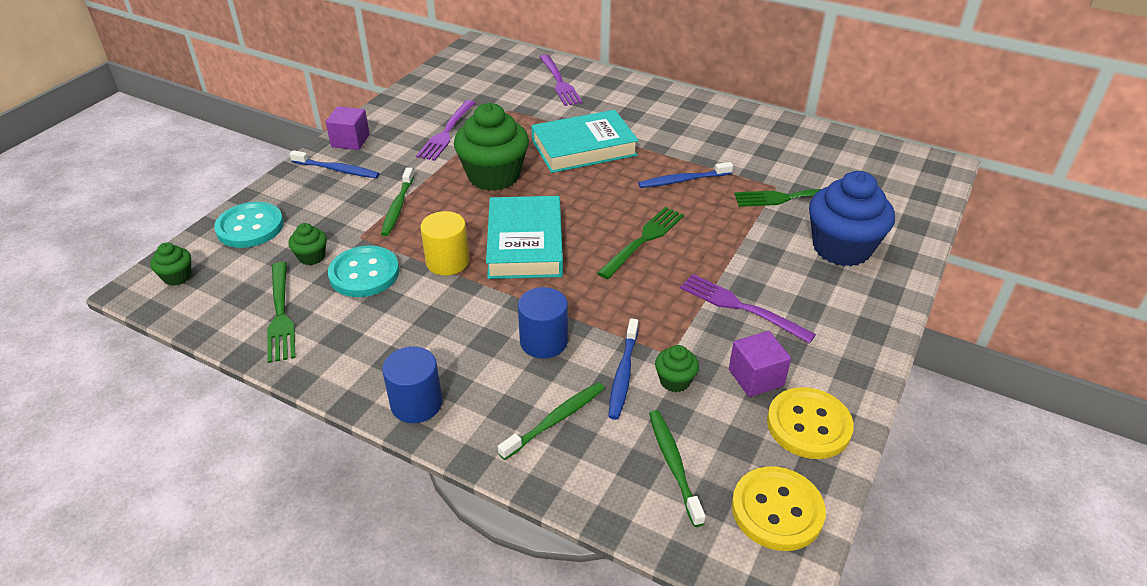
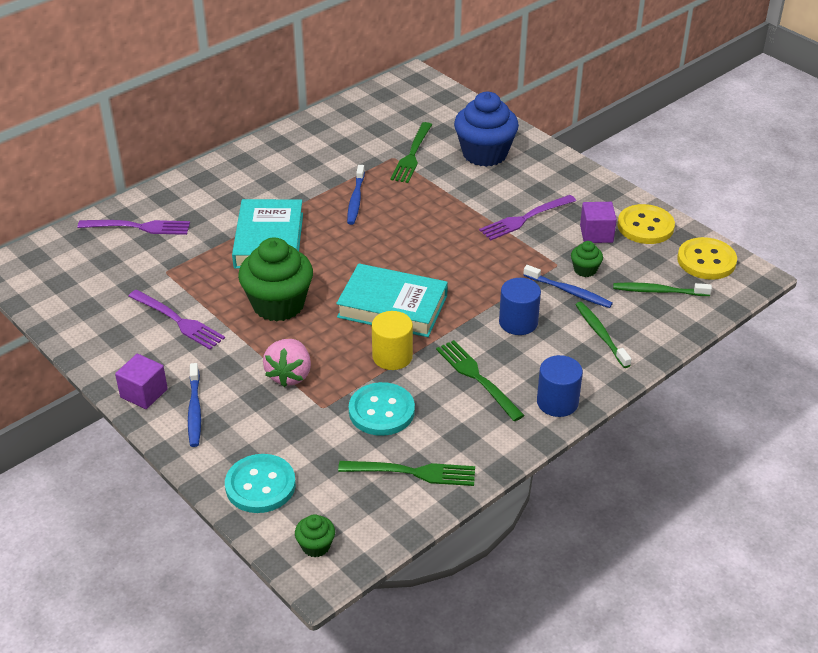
camera: 70 degrees left, 0 degrees up
green cupcake [288,223,327,265] -> none
blue toothbrush [290,150,380,178] -> blue toothbrush turned 135 degrees clockwise [188,363,201,447]
green toothbrush [381,167,414,236] -> pink strawberry [263,339,311,387]
green fork [597,207,684,279] -> green fork moved to [436,340,525,421]

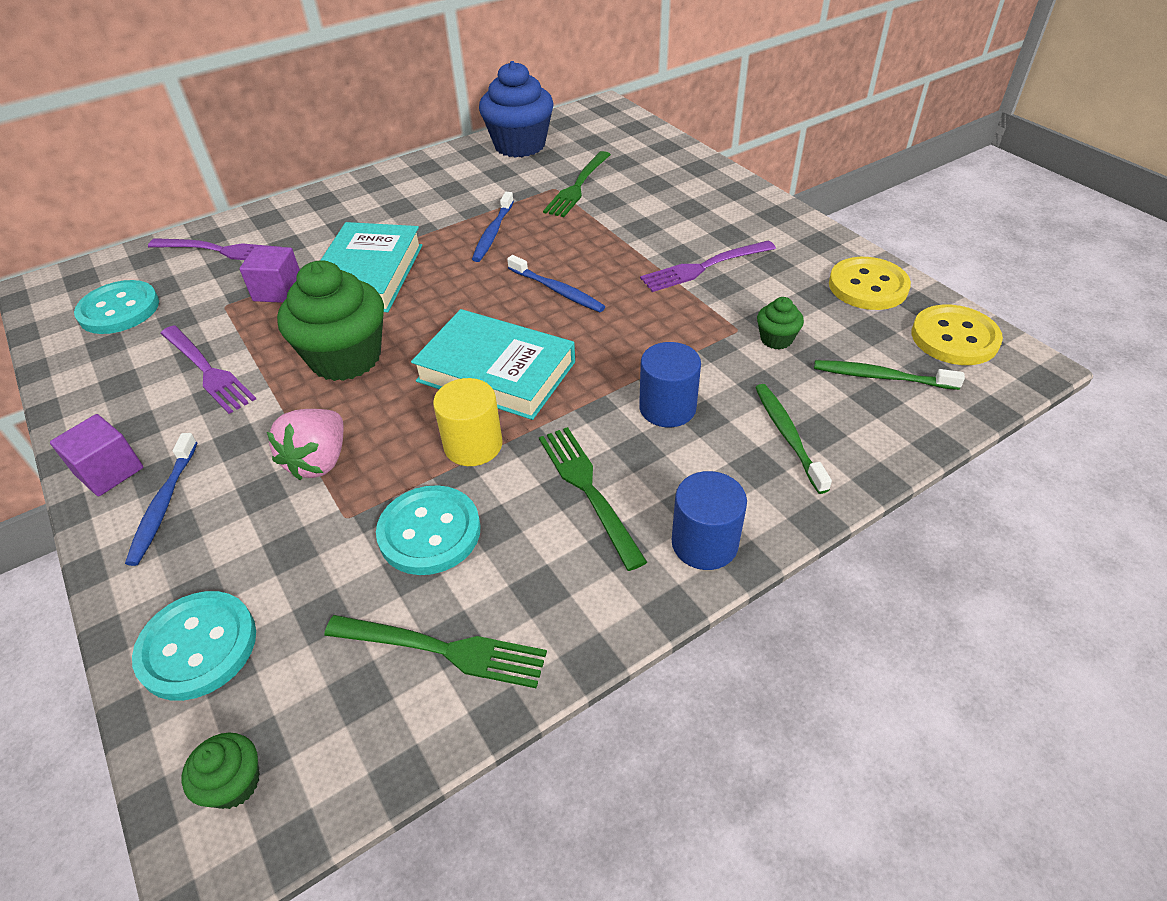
camera: 10 degrees right, 5 degrees up
blue cupcake [454,92,519,167] -> blue cupcake moved to [479,61,554,158]
blue toothbrush [523,265,613,308] -> blue toothbrush moved to [507,255,605,312]
purple cube [580,202,617,243] -> purple cube moved to [239,246,300,303]
none -> turquoise button [74,280,159,334]

